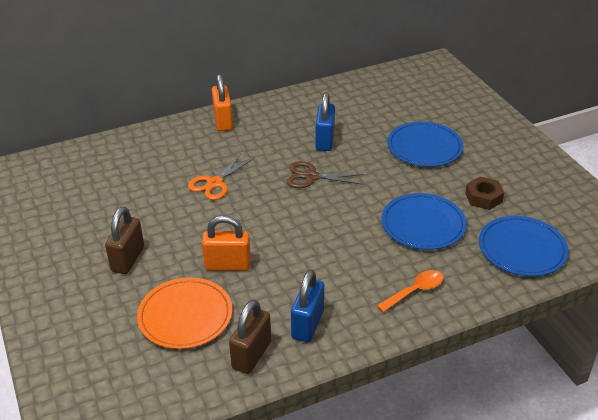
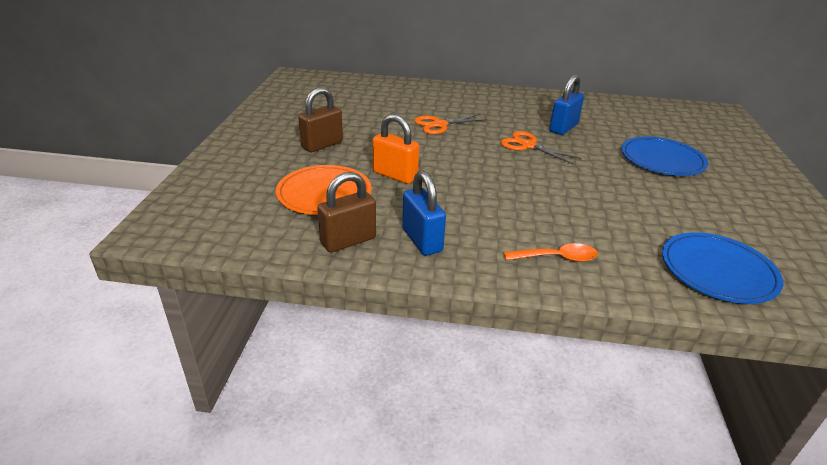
camera: 30 degrees right, 5 degrees down
orange padlock [212,74,233,131] -> none
brown scissors [286,161,364,188] -> orange scissors [501,131,581,164]
blue padlock [291,270,324,342] -> blue padlock turned 75 degrees counterclockwise [402,170,446,256]
blue plate [381,193,467,250] -> none
brown nut [465,176,504,210] -> none

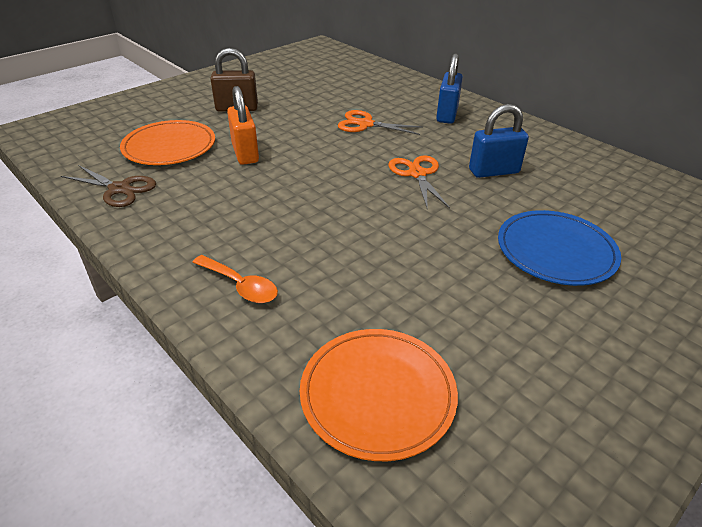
camera: 40 degrees right, 5 degrees up
brown padlock [317,172,376,253] -> brown scissors [61,165,156,207]
blue padlock [402,170,446,256] -> blue padlock moved to [436,54,463,124]
blue plate [662,232,784,304] -> orange plate [300,329,458,461]

